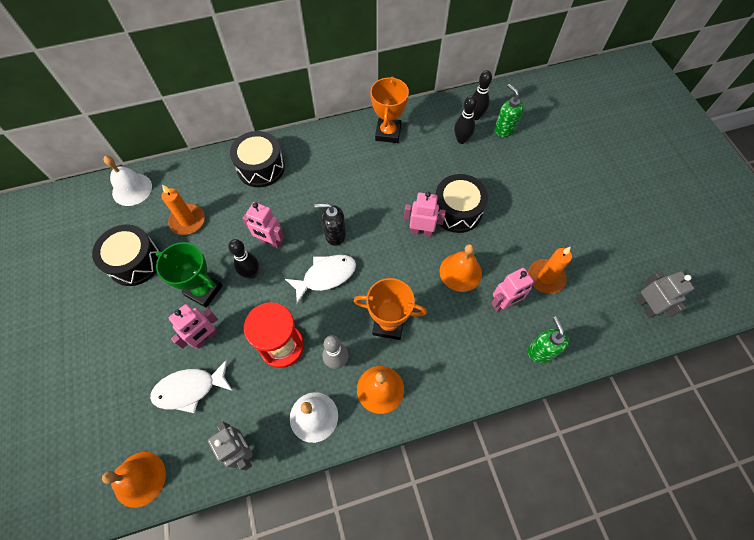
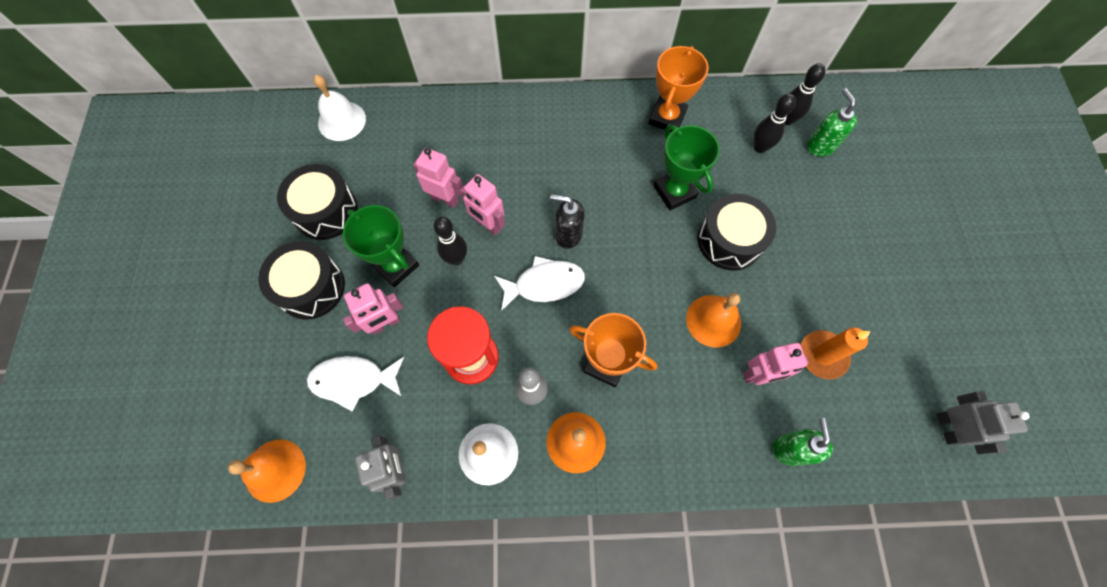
camera: 15 degrees right, 5 degrees up
orange candle [162,184,205,235] -> none
black drum [230,131,285,187] -> black drum moved to [258,241,345,320]
pink robot [404,192,446,237] -> pink robot moved to [413,148,463,208]
none -> green trophy [654,125,720,210]

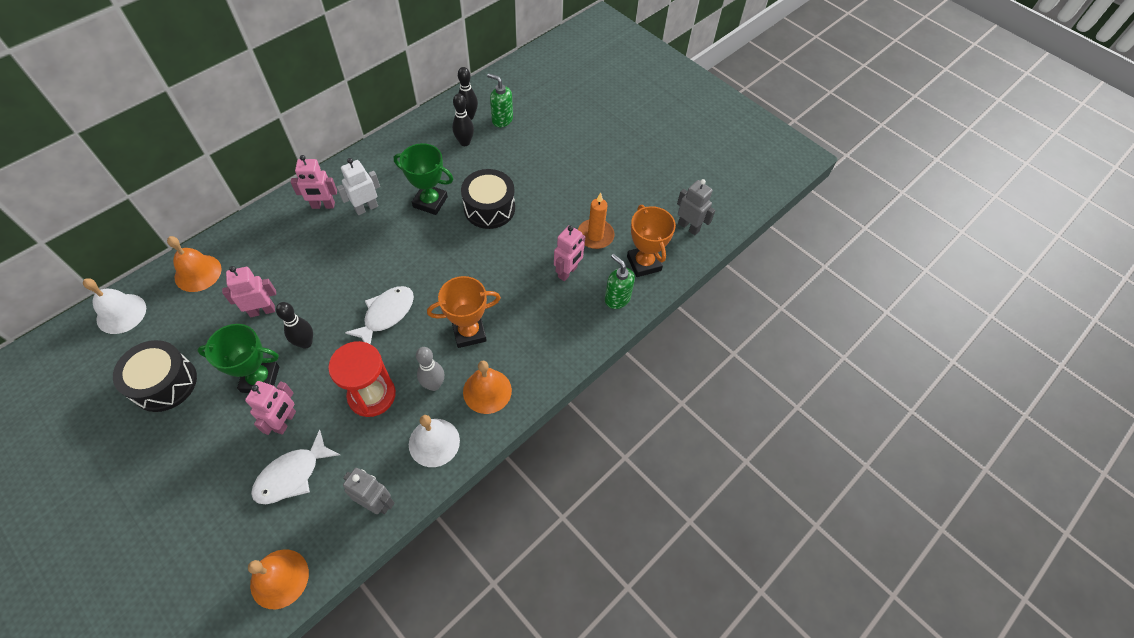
camera: 45 degrees left, 10 degrees down
black drum [258,241,345,320] -> none
pink robot [460,174,505,235] -> pink robot moved to [291,155,337,209]
black soap dispenser [550,194,585,249] -> none
orange trophy [648,46,709,132] -> orange trophy moved to [627,205,676,277]
orange bell [686,293,741,348] -> orange bell moved to [167,236,222,292]
none -> white robot [337,158,380,215]

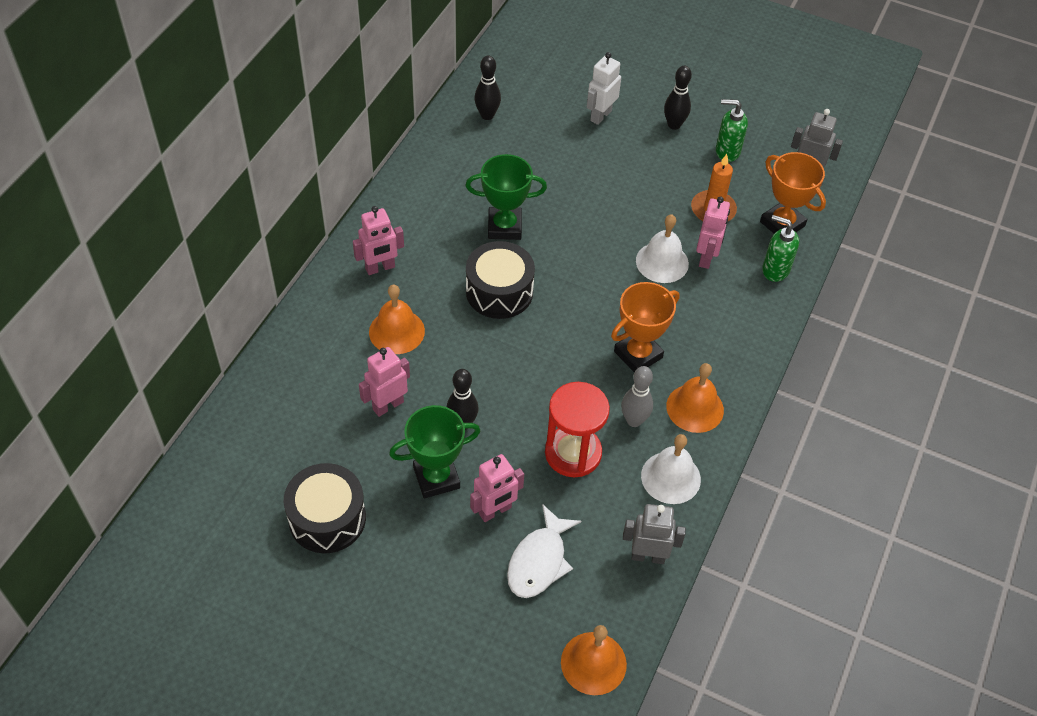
camera: 20 degrees left, 5 degrees down
white bell [83,278,146,334] -> white bell moved to [636,214,689,283]
orange bell [167,236,222,292] -> orange bell moved to [369,285,425,354]
pink robot [245,381,296,435] -> pink robot turned 60 degrees clockwise [470,454,524,522]
white robot [337,158,380,215] -> white robot moved to [587,52,621,125]
white fish [345,286,414,344] -> none
black bowling pin [452,94,474,146] -> black bowling pin moved to [664,66,692,130]
black drum [461,169,515,229] -> black drum moved to [466,241,535,319]
green soap dispenser [487,73,513,127] -> green soap dispenser moved to [716,99,748,162]

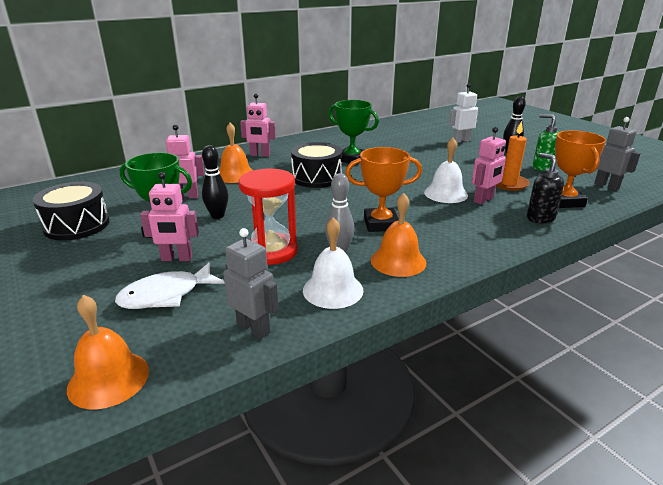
camera: 35 degrees right, 25 degrees down
black bowling pin [474,55,501,120] -> none
green soap dispenser [762,215,799,282] -> black soap dispenser [527,153,564,224]

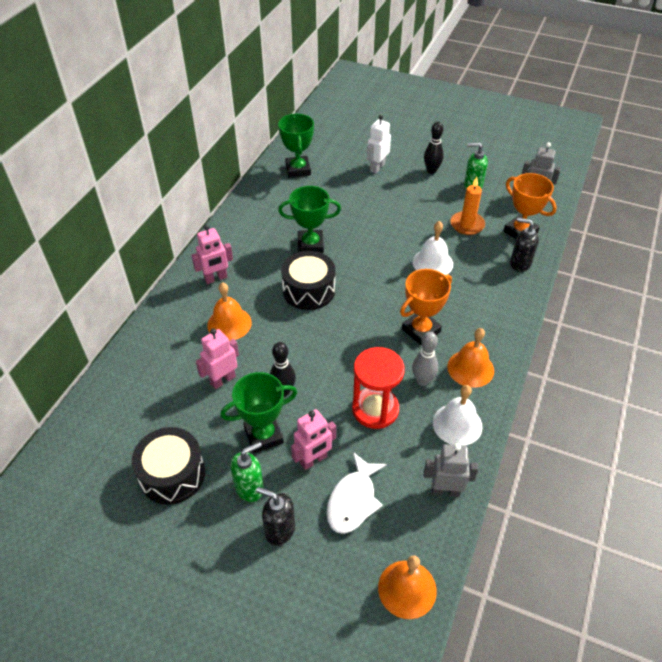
camera: 35 degrees left, 20 degrees up
pink robot [472,127,506,204] -> none
none -> green soap dispenser [230,442,264,502]
none -> black soap dispenser [256,487,295,545]
none -> green trophy [278,114,314,178]

